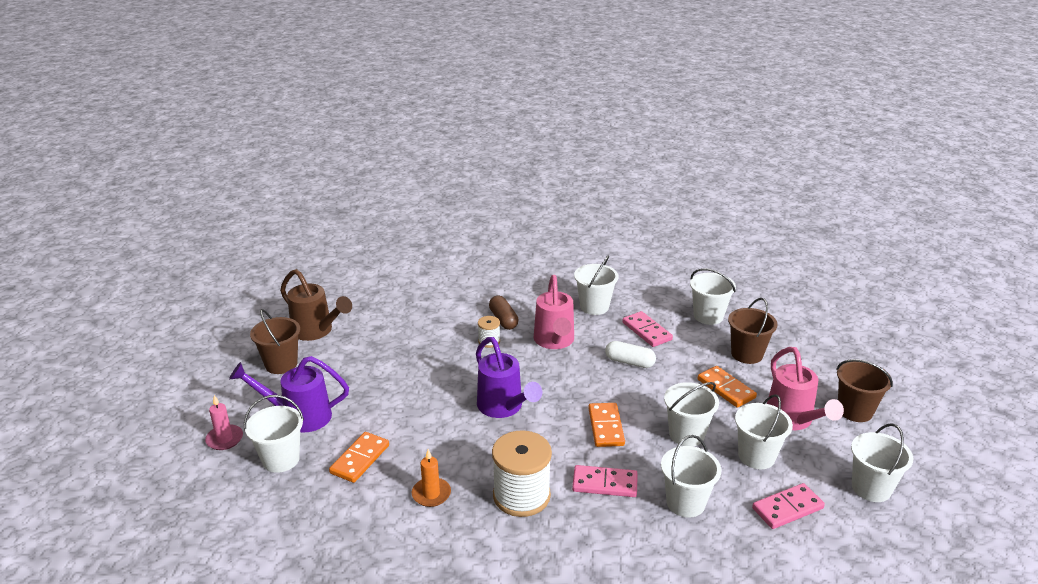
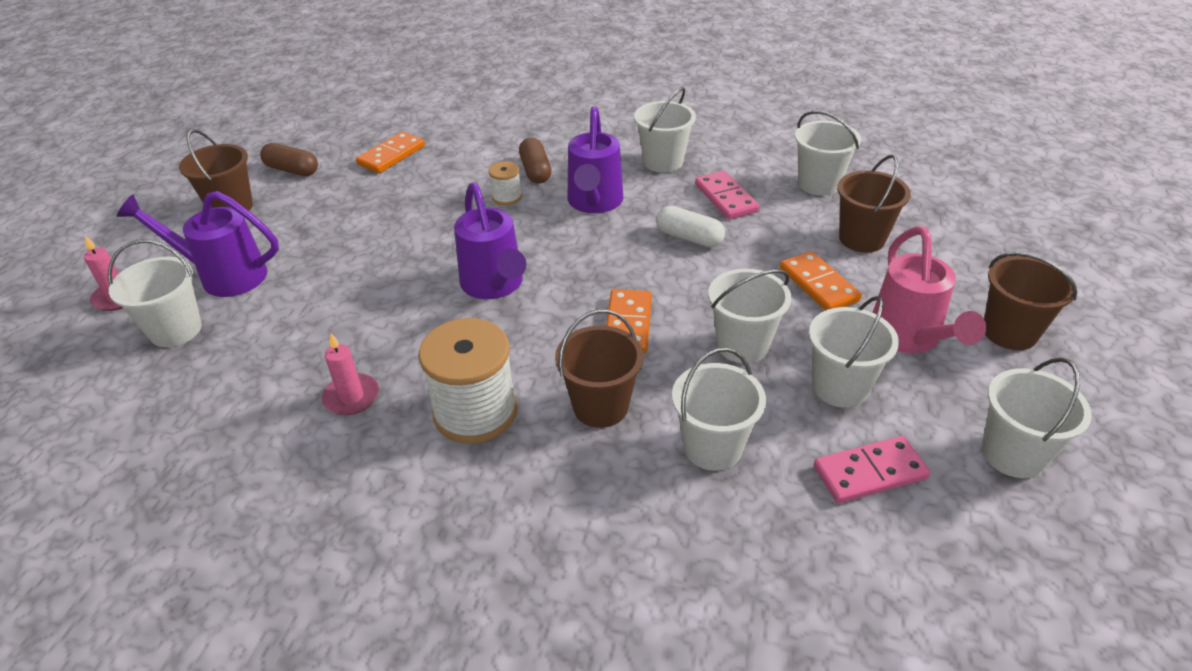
camera: 10 degrees right, 10 degrees up
brown watering can [280,269,352,341] -> brown capsule [260,143,318,176]
orange domino [329,432,389,483] -> orange domino moved to [356,131,425,173]
orange candle [412,449,451,507] -> pink candle [322,334,379,415]
pink watering can [534,275,574,349] -> purple watering can [568,106,623,213]
pink domino [572,465,638,497] -> brown bucket [555,309,644,428]

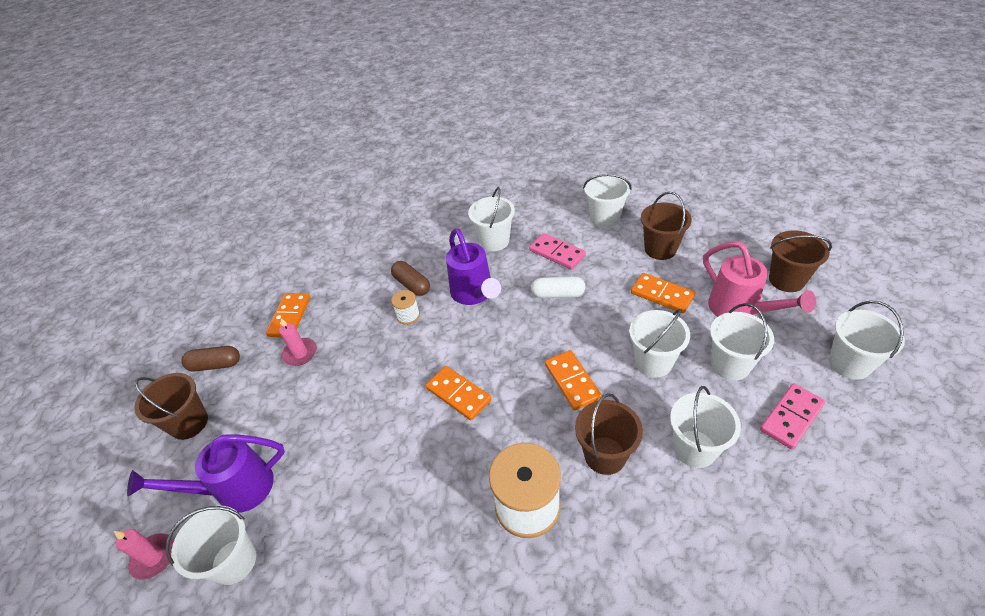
camera: 25 degrees left, 5 degrees up
pink candle [322,334,379,415] -> pink candle moved to [279,318,317,366]
purple watering can [454,182,526,299] -> orange domino [426,366,491,420]

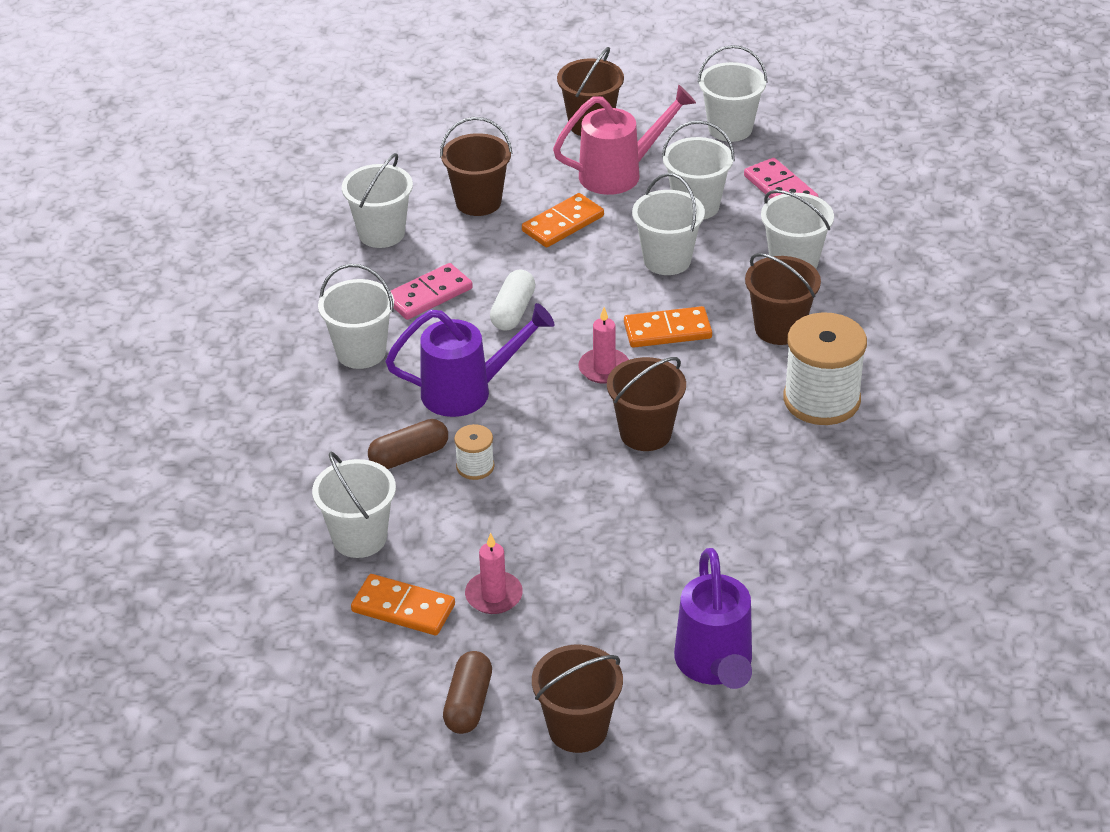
camera: 80 degrees left, 5 degrees down
pink candle [114,529,174,580] -> pink candle moved to [579,307,629,384]
white bucket [166,506,256,585] -> white bucket moved to [312,452,396,558]
orange domino [426,366,491,420] -> brown bucket [607,357,686,451]

